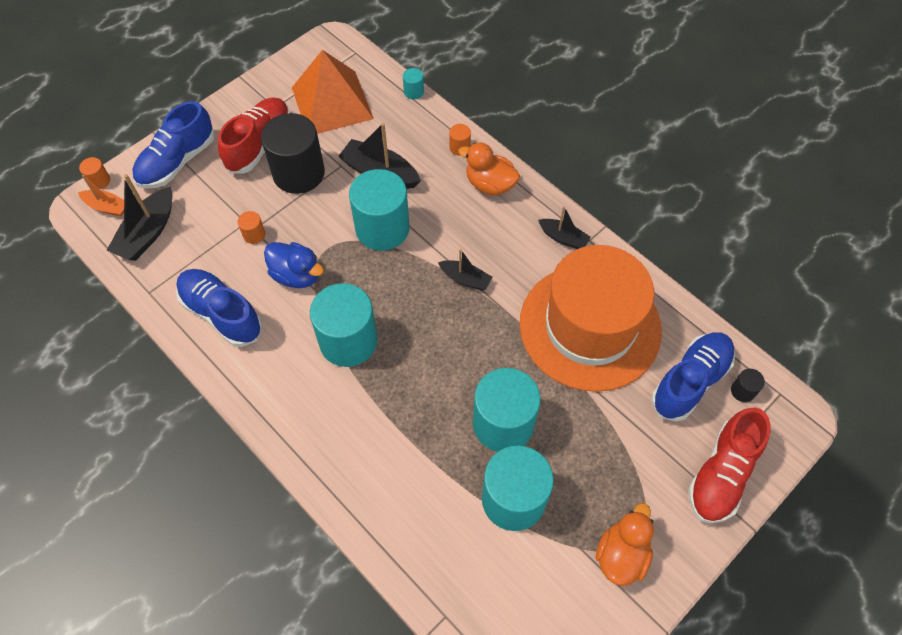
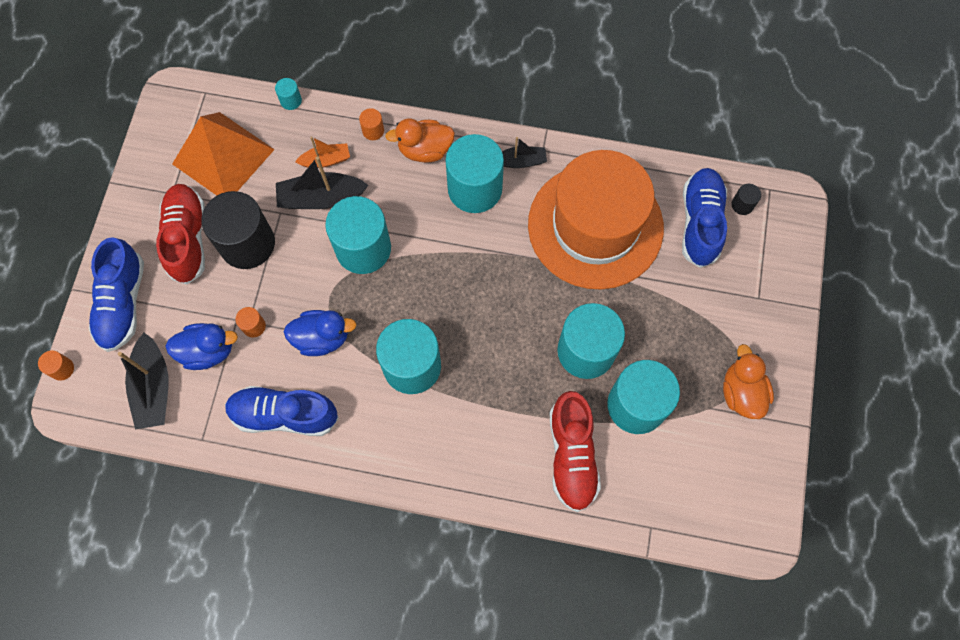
camera: 35 degrees left, 10 degrees up
orange boat [78,175,124,216] -> orange boat moved to [295,137,350,168]
black boat [438,249,492,291] -> none
red shoe [688,407,771,524] -> red shoe moved to [550,391,601,512]
none -> blue duck [165,323,238,370]
none -> turquoise cylinder [446,134,504,213]

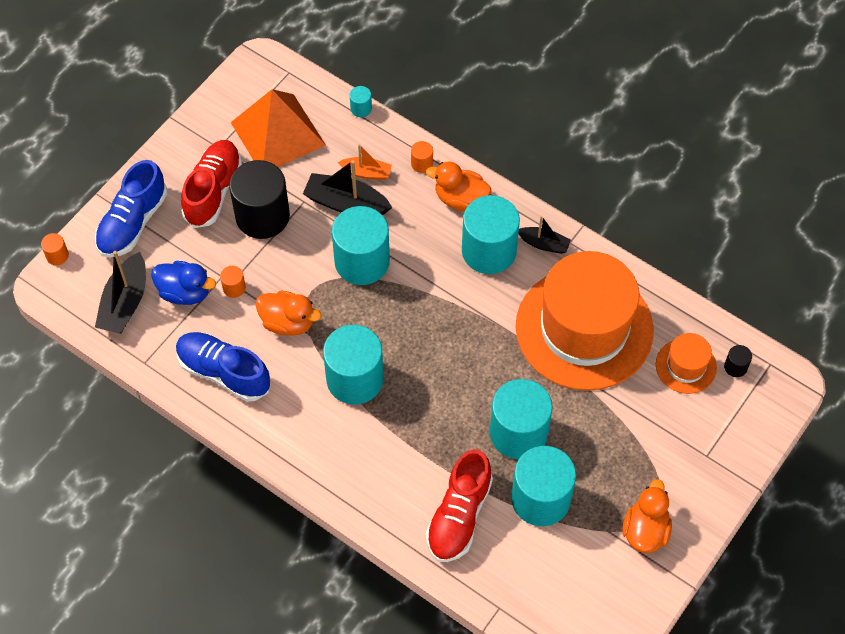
camera: 25 degrees right, 10 degrees down
blue duck [284,310,357,356] -> orange duck [256,291,322,336]
blue shoe [682,168,727,268] -> orange hat [656,333,717,394]

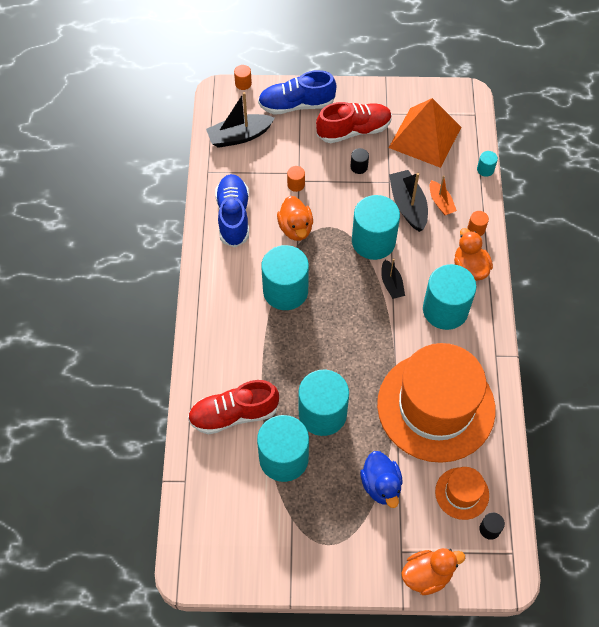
camera: 55 degrees right, 0 degrees up
blue duck [151,261,216,305] -> blue duck moved to [360,451,403,508]
black cylinder [229,160,290,239] -> black cylinder [351,148,369,174], size x0.41
black boat [518,216,571,254] -> black boat moved to [381,258,405,299]
orange duck [622,479,672,553] -> orange duck moved to [401,548,465,595]

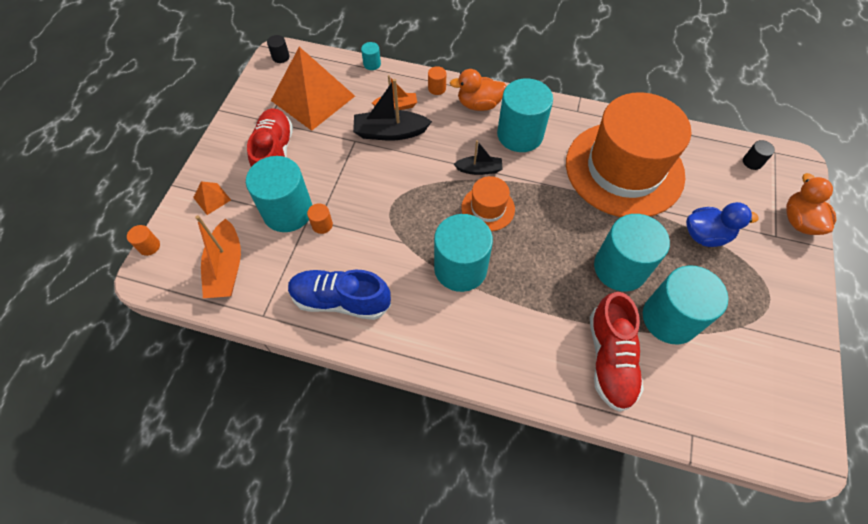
camera: 75 degrees left, 0 degrees up
black boat [206,92,275,148] -> orange boat [195,215,241,298]
blue shoe [258,70,336,115] -> orange pyramid [193,181,231,215]
orange duck [277,196,313,241] -> none
black cylinder [351,148,369,174] -> black cylinder moved to [267,35,289,63]
turquoise cylinder [352,195,400,260] -> turquoise cylinder moved to [246,156,312,232]
orange hat [435,467,489,520] -> orange hat moved to [461,176,515,231]

